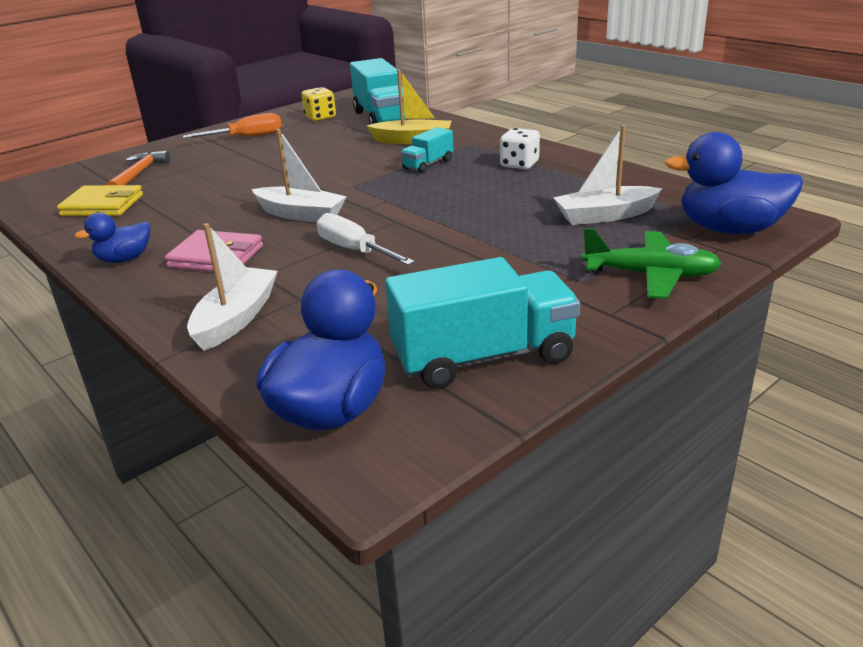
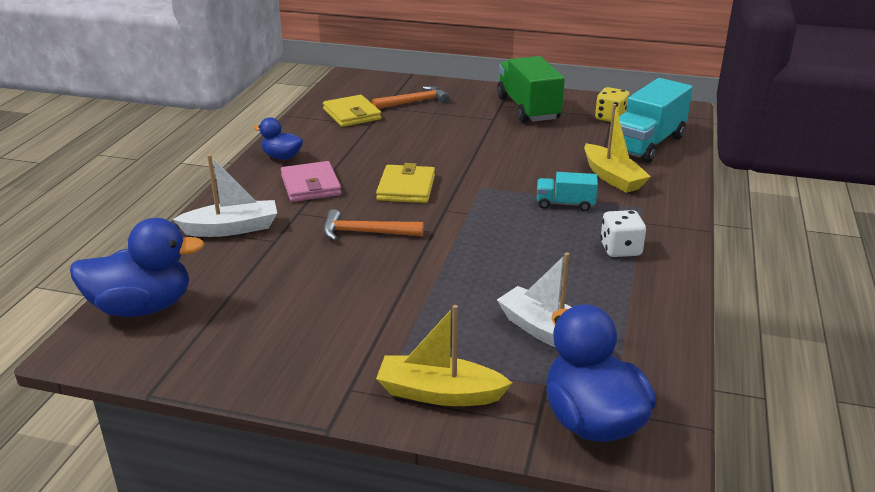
camera: 55 degrees right, 0 degrees up
orange screwdriver [183,113,282,138] -> green truck [497,56,565,123]
white boat [252,129,347,222] -> yellow wallet [376,163,435,203]
white screwdriver [317,213,415,265] -> orange hammer [323,209,424,241]
turquoise truck [385,257,580,389] -> none
green plane [582,228,721,299] -> yellow boat [376,305,512,406]

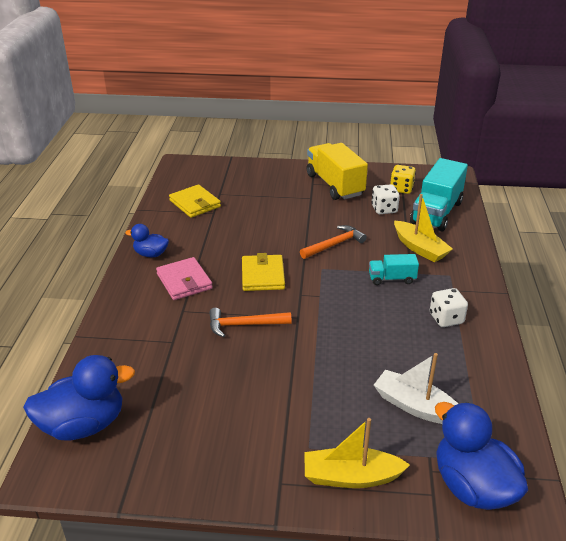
camera: 10 degrees left, 5 degrees up
white boat [173,154,277,237] -> none
orange hammer [372,86,449,109] -> orange hammer moved to [300,225,367,259]
green truck [497,56,565,123] -> yellow truck [306,143,368,200]
none -> white dice [371,184,400,214]

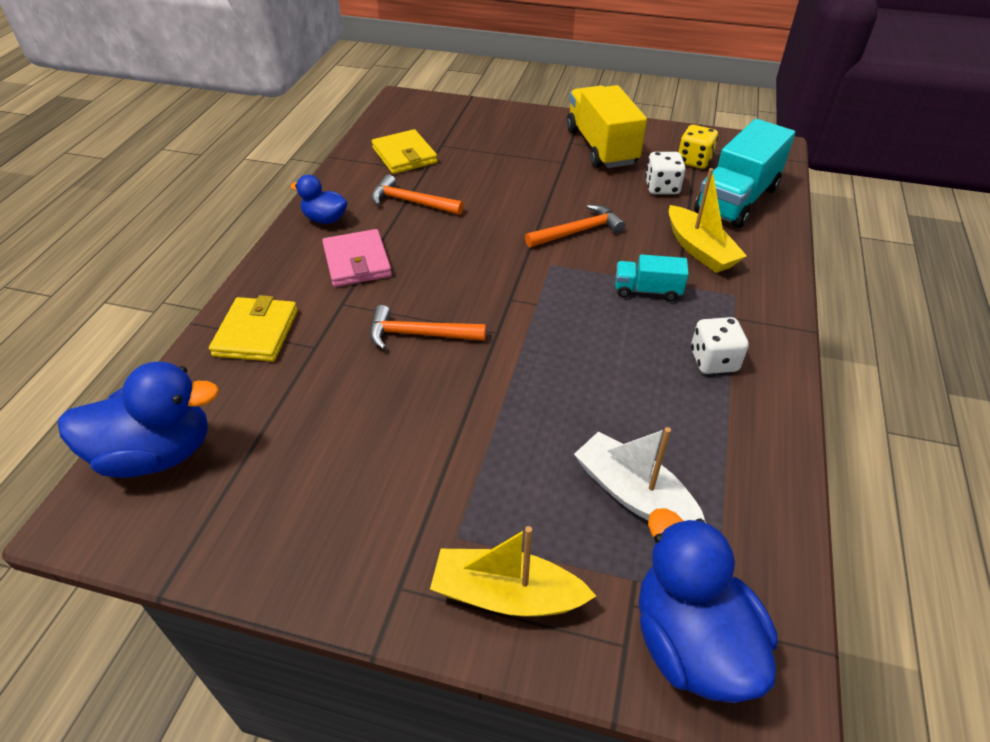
camera: 10 degrees right, 10 degrees up
yellow wallet [242,253,285,291] -> yellow wallet moved to [209,295,298,362]
none -> orange hammer [371,174,464,215]

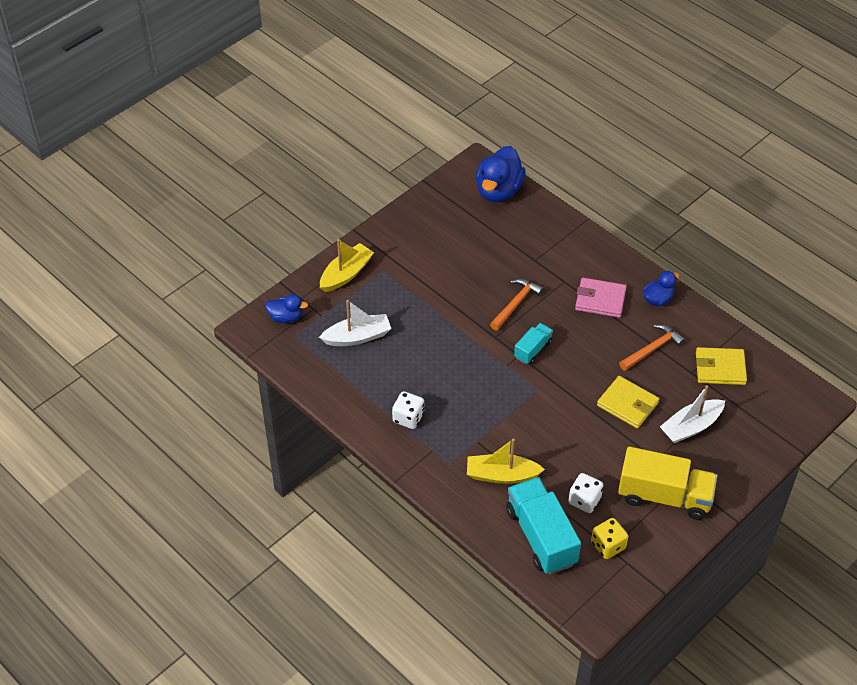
camera: 120 degrees right, 5 degrees up
yellow wallet [209,295,298,362] -> yellow wallet moved to [597,376,659,429]
orange hammer [525,205,625,247] -> none
turquoise truck [616,254,689,301] -> turquoise truck moved to [514,323,553,364]
blue duck [639,508,777,703] -> blue duck [265,294,308,323], size x0.55
none -> white boat [660,385,725,443]

